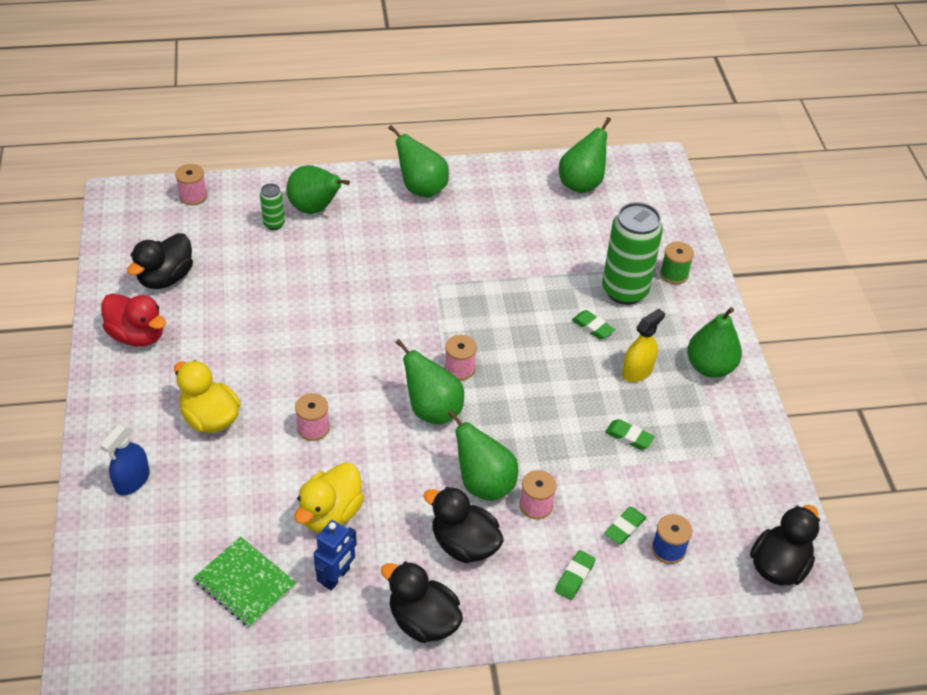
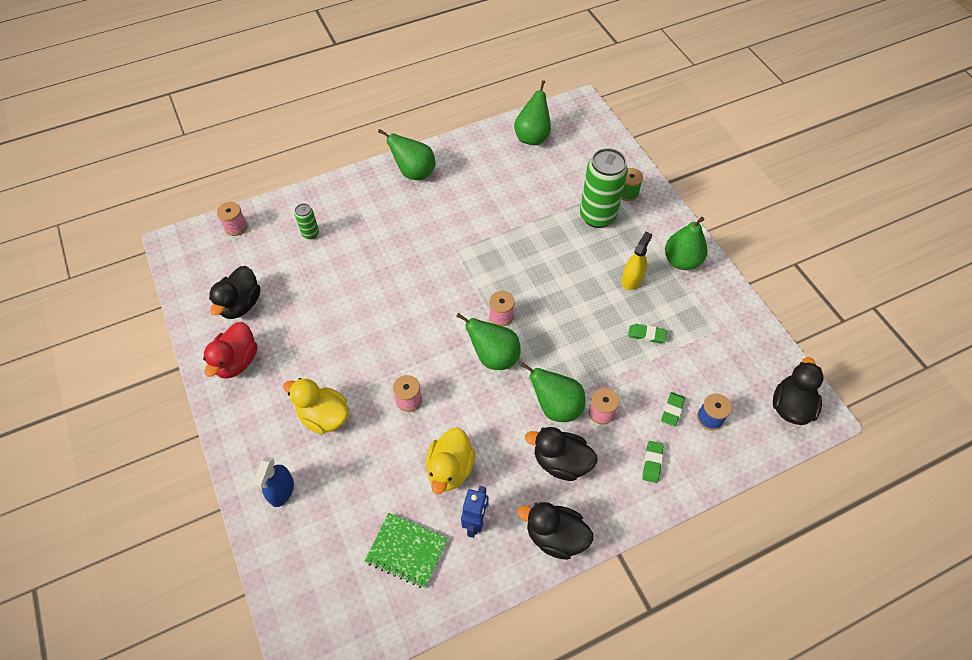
camera: 15 degrees left, 10 degrees up
red duck [101,293,166,347] -> red duck turned 90 degrees clockwise [203,322,257,379]
green pear [286,165,350,214] -> none
green eraser [572,310,615,340] -> none

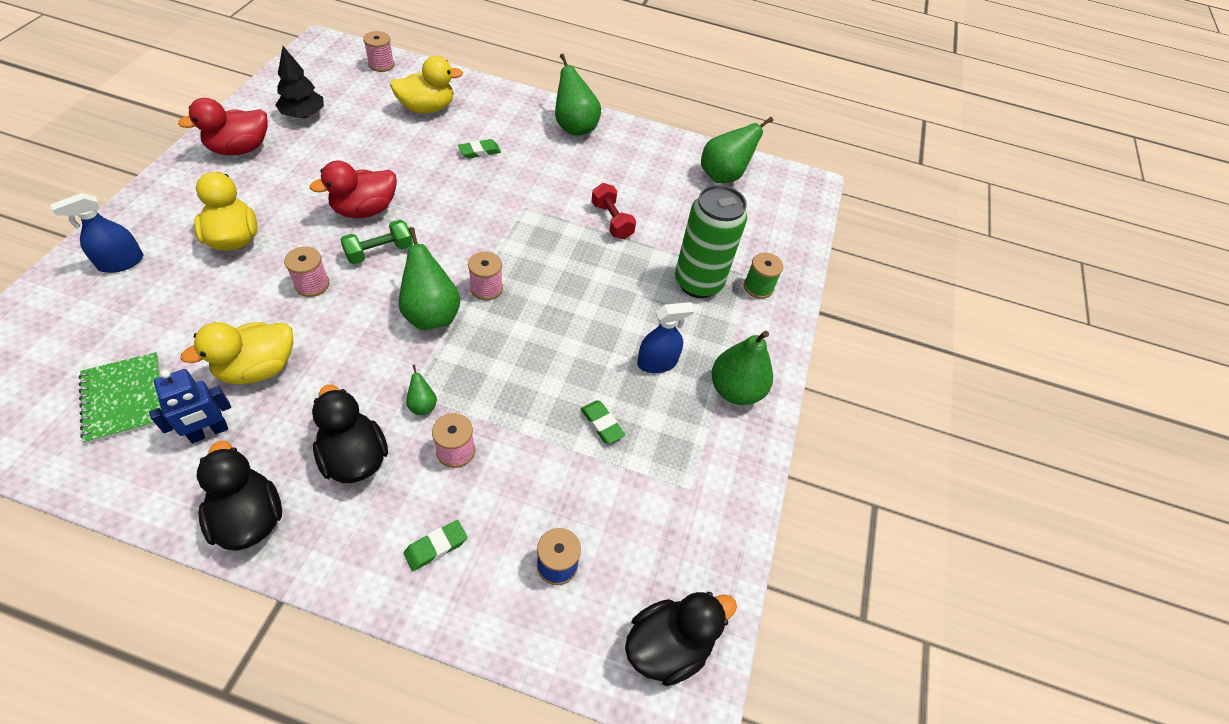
camera: 35 degrees right, 5 degrees down
black duck [209,266,260,319] -> black tree [276,46,324,118]
green can [294,203,319,239] -> yellow duck [390,56,463,113]
green pear [521,363,586,422] -> green pear [406,365,437,415], size x0.46
yellow spray bottle [622,232,652,290] -> blue spray bottle [637,302,695,373]
green eraser [661,392,685,426] -> green eraser moved to [458,139,501,159]
none -> red duck [310,160,397,218]
none -> green dumbbell [340,220,413,264]
none -> red dumbbell [591,183,636,239]

